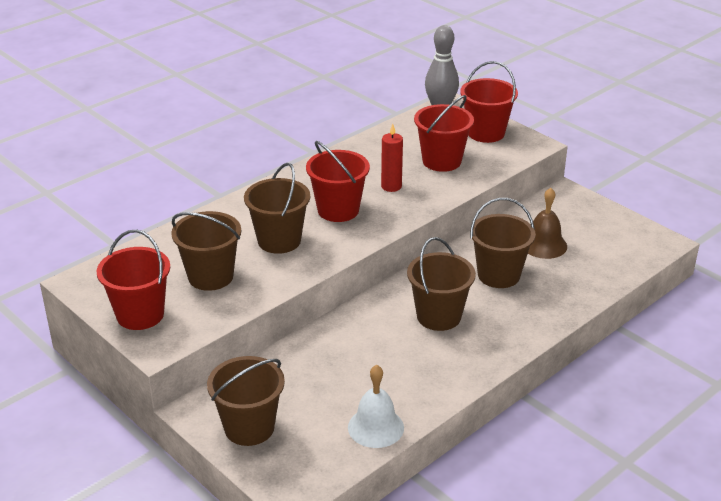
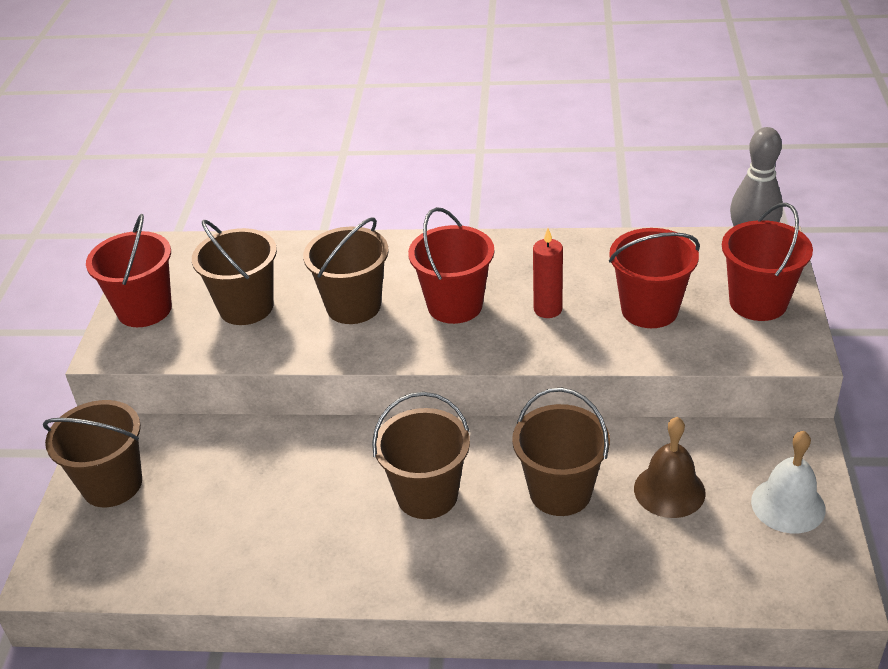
camera: 50 degrees right, 5 degrees up
white bell [348,365,404,448] -> white bell moved to [751,431,826,534]

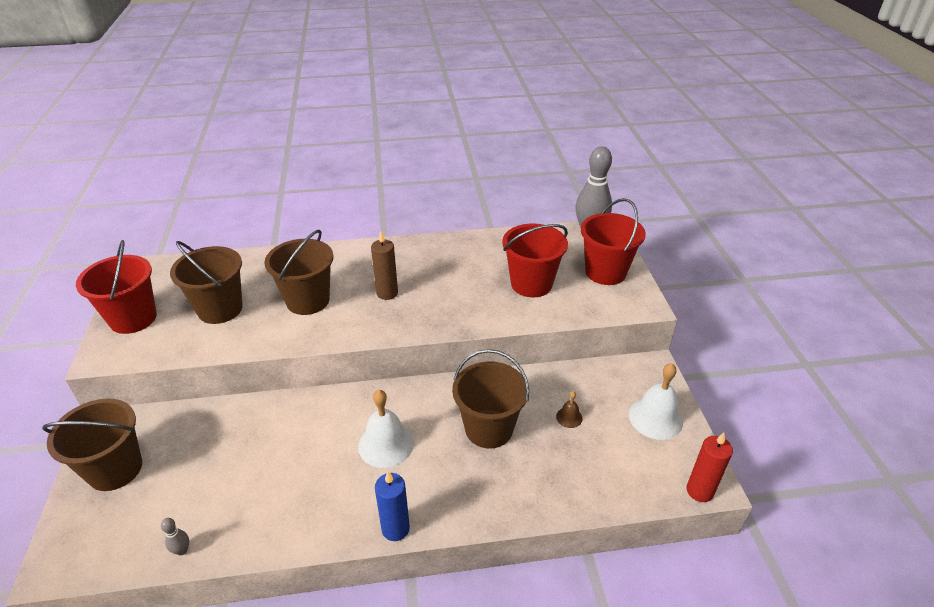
camera: 15 degrees left, 0 degrees up
brown bucket [372,392,470,519] -> white bell [358,390,414,468]
red bucket [408,207,495,324] -> brown candle [371,231,398,300]
red candle [533,228,563,318] -> red candle moved to [687,433,733,502]
brown bell [634,417,706,518] -> brown bell [556,391,583,428], size x0.50
none -> grey bowling pin [161,518,189,555]
none -> blue candle [375,471,410,541]

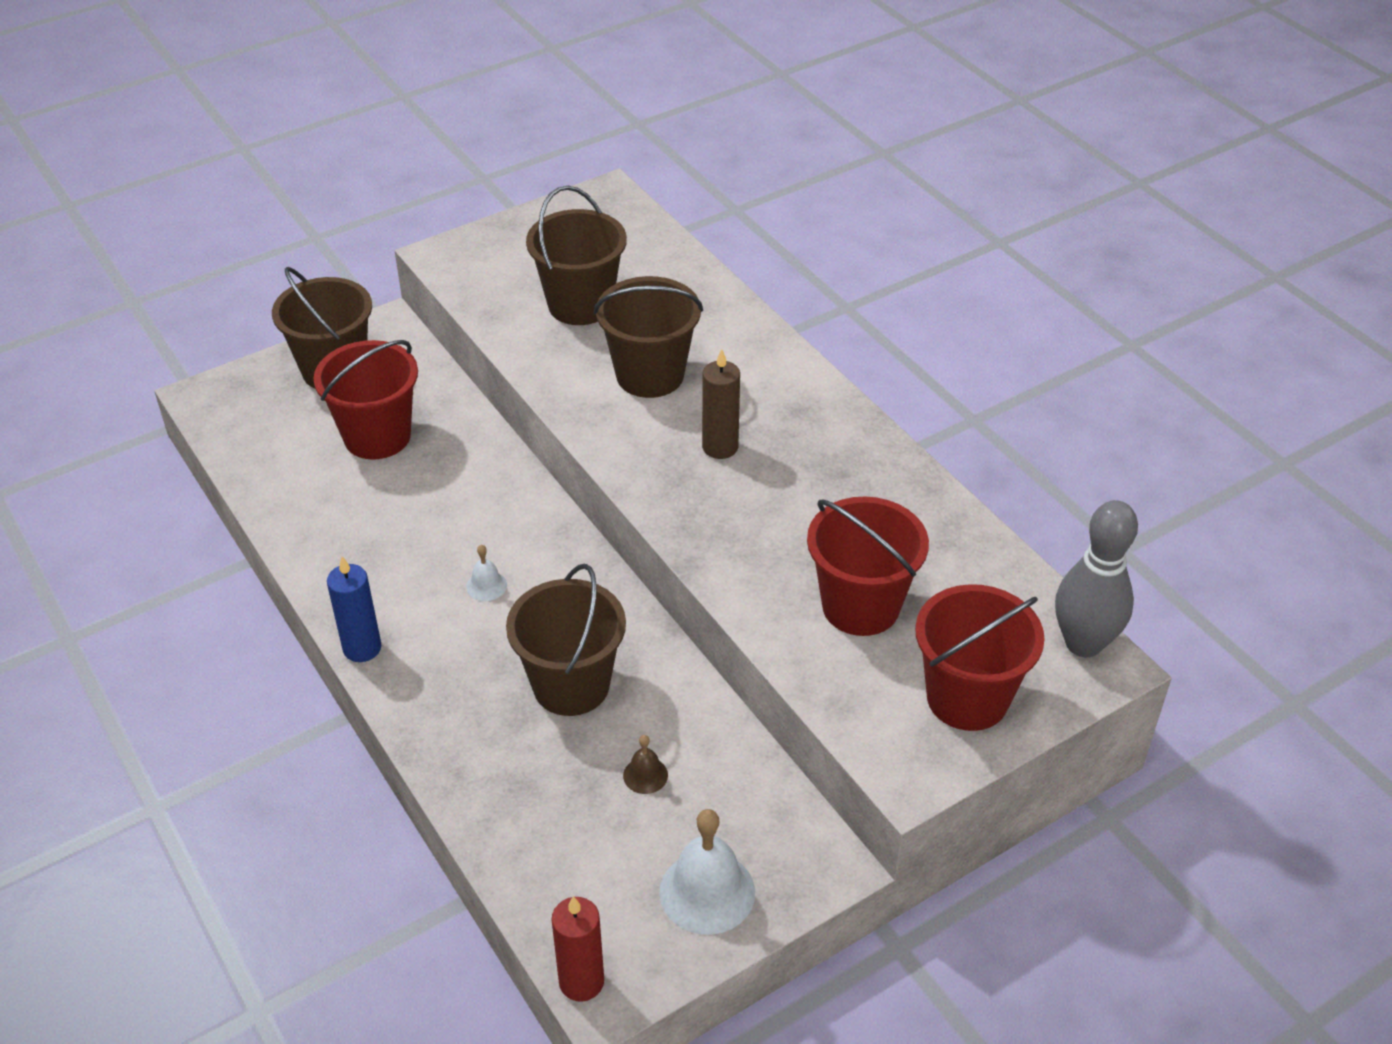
camera: 65 degrees right, 5 degrees up
red bucket [76,240,157,334] -> red bucket moved to [313,340,418,460]
grey bowling pin [161,518,189,555] -> none
white bell [358,390,414,468] -> white bell [466,545,507,601], size x0.50

